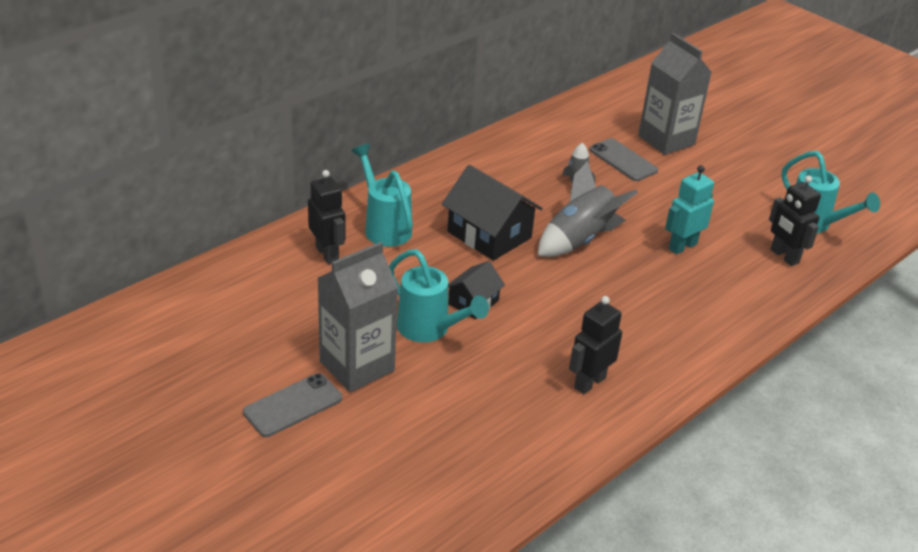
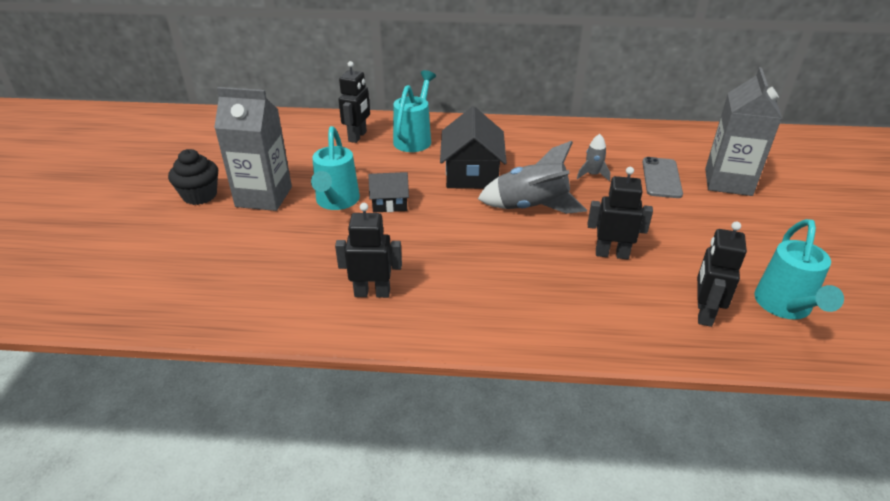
camera: 50 degrees right, 0 degrees up
grey phone [243,373,342,437] -> black cupcake [168,149,218,205]
turquoise robot [665,165,714,254] -> black robot [588,167,653,259]

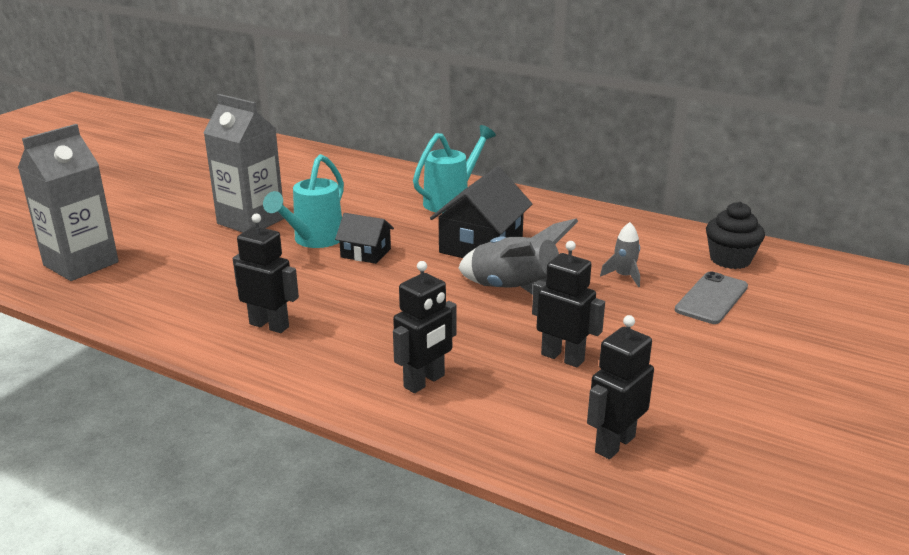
camera: 25 degrees right, 10 degrees down
black cupcake [168,149,218,205] -> black cupcake moved to [706,202,765,269]
black robot [338,61,370,143] -> black robot moved to [393,261,457,393]
grey carton [705,67,782,196] -> grey carton moved to [18,124,119,281]
turquoise watering can [754,219,844,319] -> none

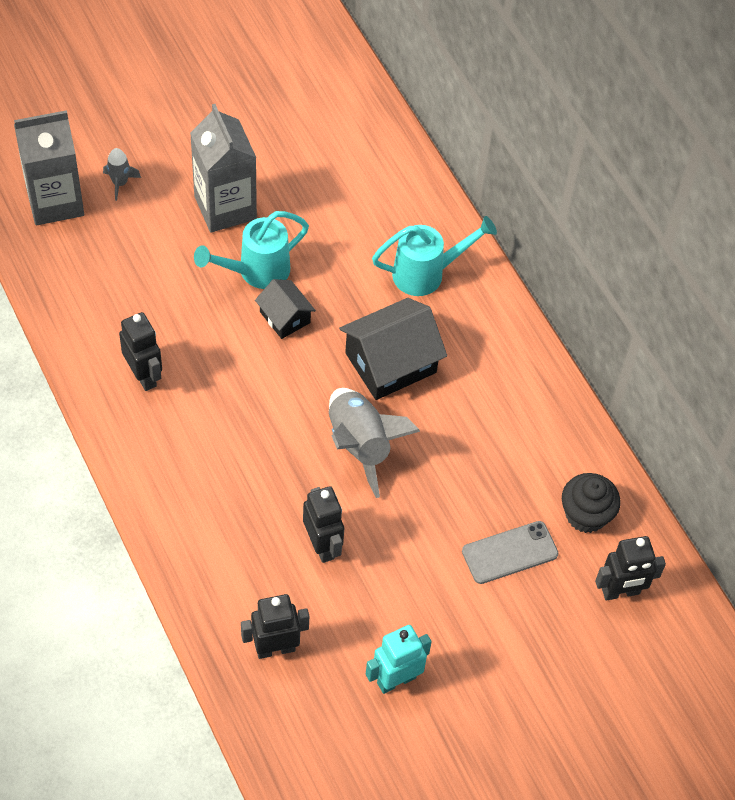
camera: 30 degrees right, 30 degrees up
black robot [393,261,457,393] -> black robot moved to [595,536,666,601]
grey rocket [600,222,640,287] -> grey rocket moved to [103,148,141,201]
none -> turquoise robot [366,625,432,694]

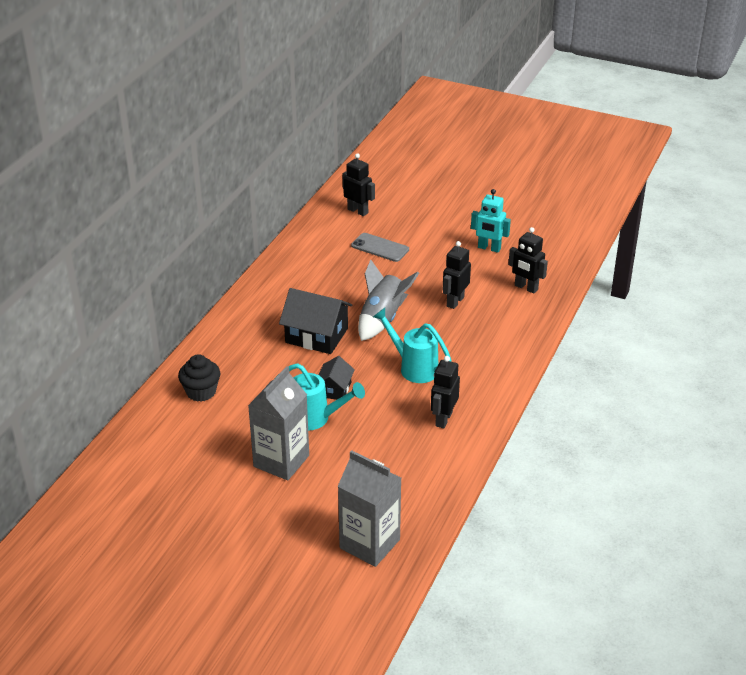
camera: 125 degrees left, 20 degrees down
grey rocket [103,148,141,201] -> none
turquoise watering can [372,216,497,296] -> turquoise watering can moved to [373,308,451,383]
black cupcake [562,473,621,533] -> black cupcake moved to [178,354,220,402]

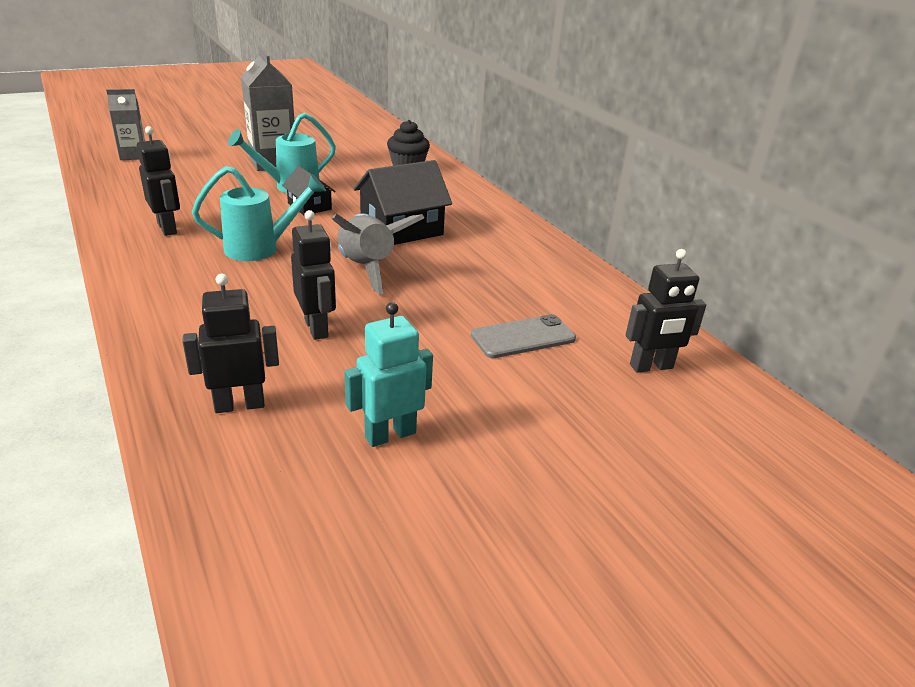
camera: 125 degrees right, 5 degrees down
grey carton [338,450,401,567] -> grey carton [106,89,145,160], size x0.61

